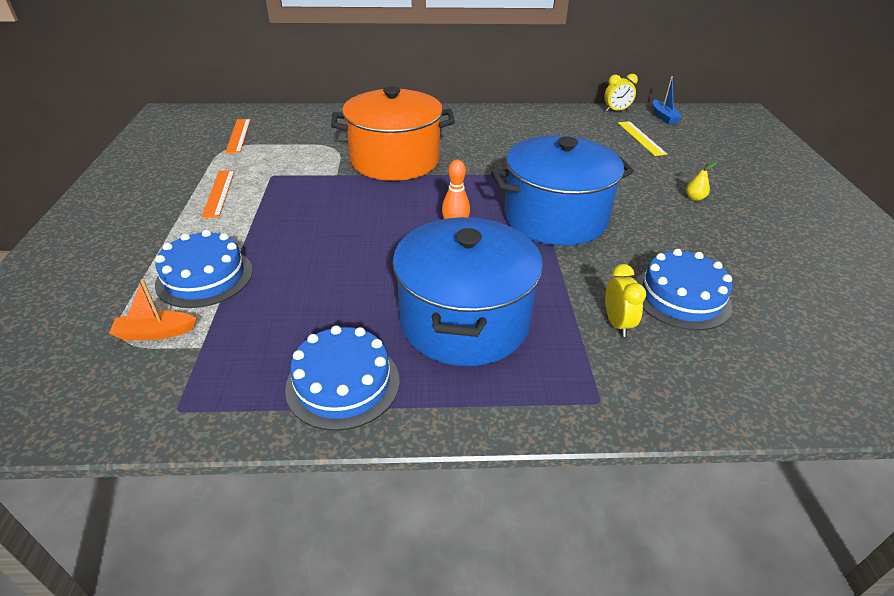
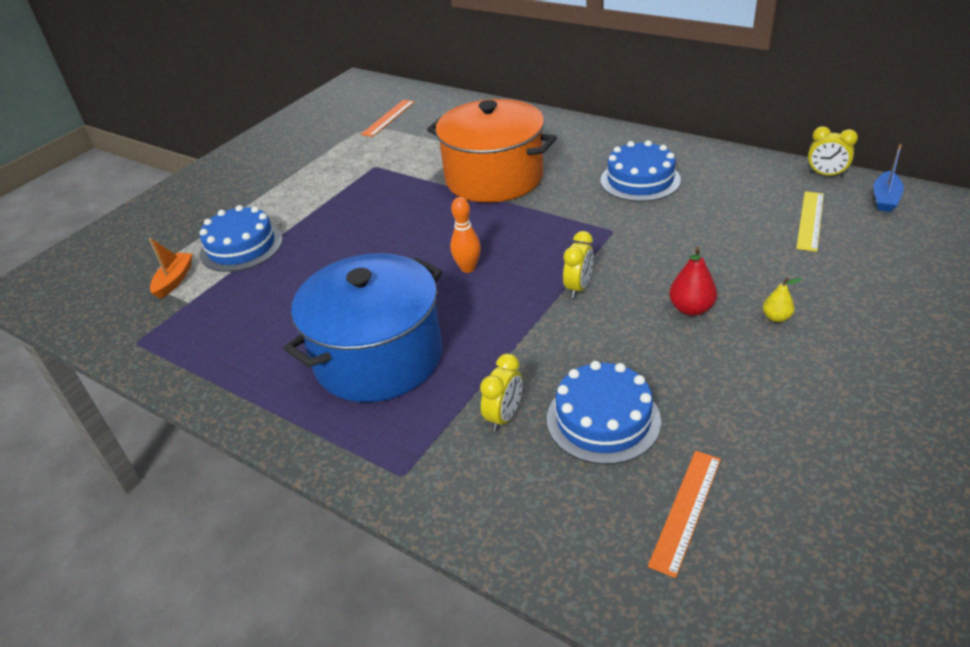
camera: 40 degrees right, 0 degrees up
orange boat [109,279,196,340] -> orange boat turned 75 degrees clockwise [149,238,193,299]
orange ruler [201,170,235,218] -> orange ruler moved to [648,451,721,578]
blue cake [285,325,400,431] -> blue cake moved to [601,140,681,202]
blue pot [491,135,634,246] -> yellow clock [563,231,594,298]
none -> red pear [669,247,717,316]

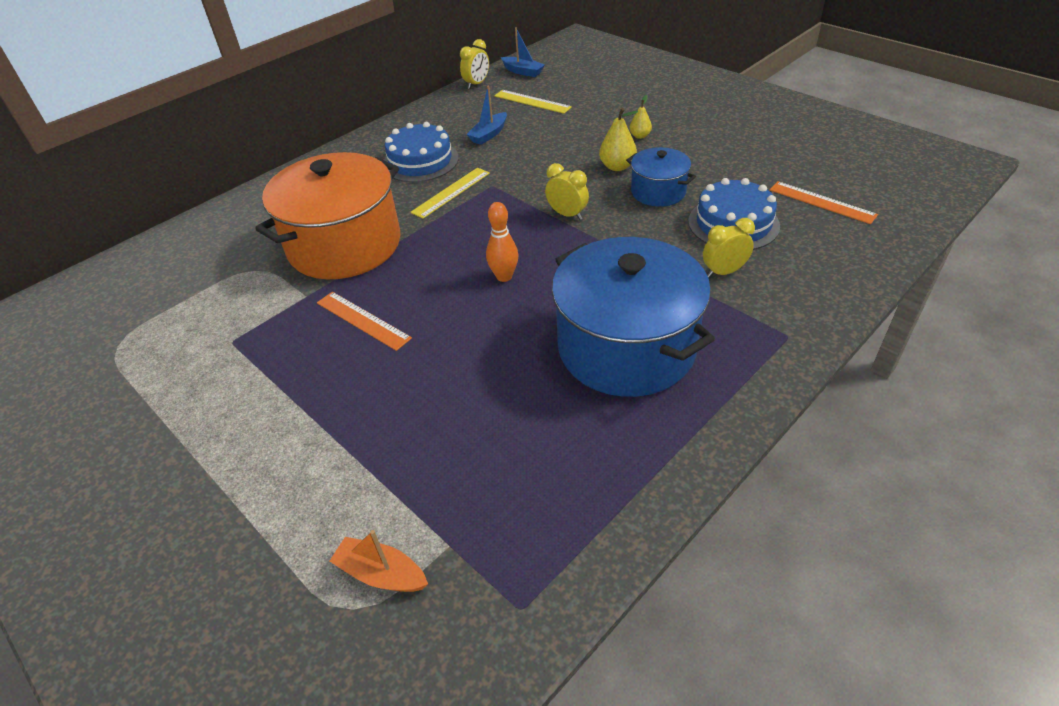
camera: 80 degrees left, 5 degrees up
blue cake [200,205,283,272] -> none
orange ruler [361,100,415,137] -> orange ruler moved to [317,292,412,351]
yellow clock [480,354,523,432] -> yellow clock turned 60 degrees counterclockwise [703,218,755,278]
red pear [669,247,717,316] -> yellow pear [599,108,638,171]
none -> yellow ruler [410,168,490,219]
none -> blue boat [466,86,507,145]
none -> blue pot [626,147,696,207]

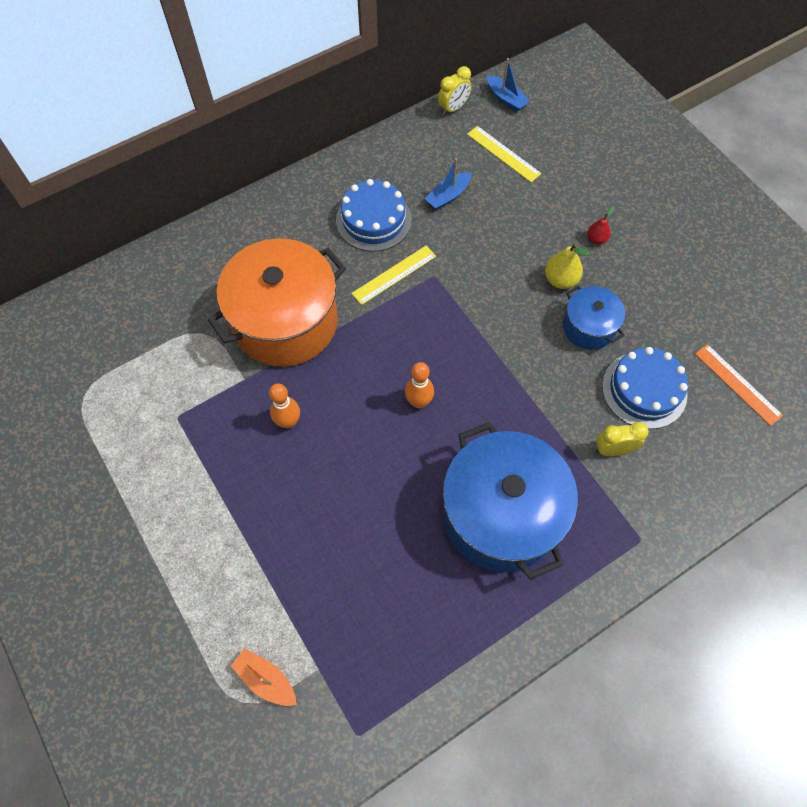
camera: 10 degrees right, 20 degrees up
orange ruler [317,292,412,351] -> orange bowling pin [269,383,300,429]
yellow clock [545,163,589,220] -> none
yellow pear [630,95,652,139] -> red pear [587,207,613,244]

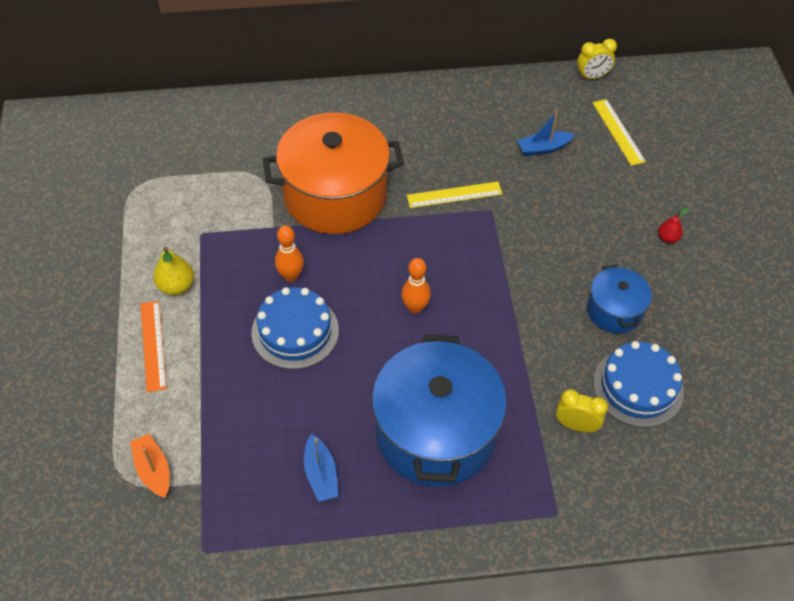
camera: 25 degrees right, 10 degrees down
blue cake [336,179,412,252] -> blue cake moved to [251,287,339,369]
blue boat [487,58,530,112] -> blue boat moved to [304,434,339,502]
yellow pear [545,243,590,289] -> yellow pear moved to [153,247,194,295]
orange ruler [695,344,783,426] -> orange ruler moved to [141,301,167,392]

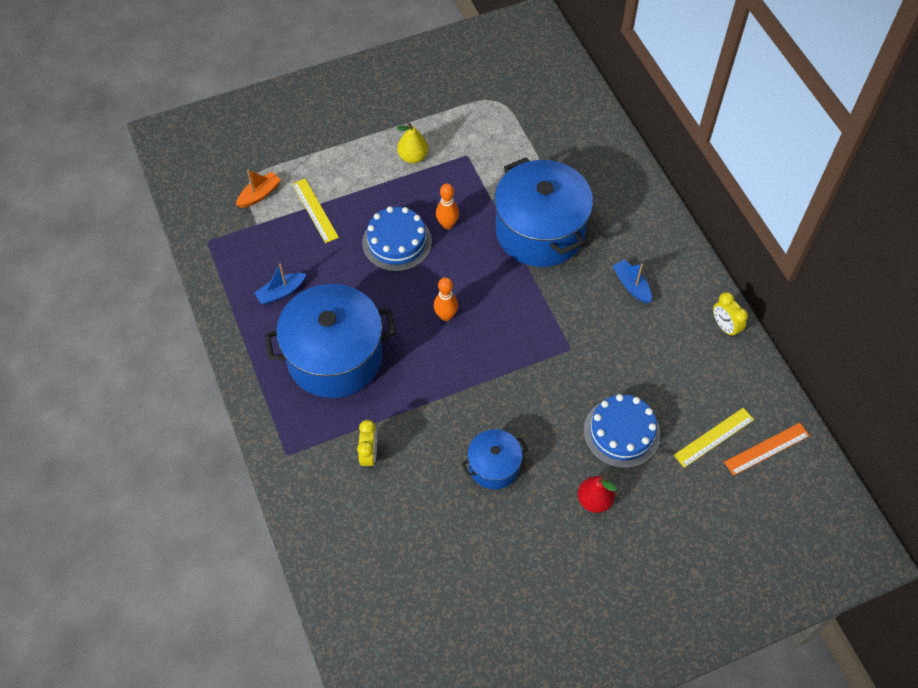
camera: 75 degrees right, 5 degrees up
orange ruler [141,301,167,392] -> orange ruler moved to [724,423,810,476]
orange pot [263,112,404,234] -> blue pot [495,158,593,267]
yellow ruler [407,181,502,208] -> yellow ruler moved to [292,179,339,243]
blue boat [517,111,574,156] -> blue boat moved to [612,259,652,303]
yellow clock [577,39,617,80] -> yellow clock moved to [713,292,748,338]
blue cake [593,341,684,428] -> blue cake moved to [584,394,660,468]
red pear [658,208,689,243] -> red pear [578,476,616,513], size x1.59

